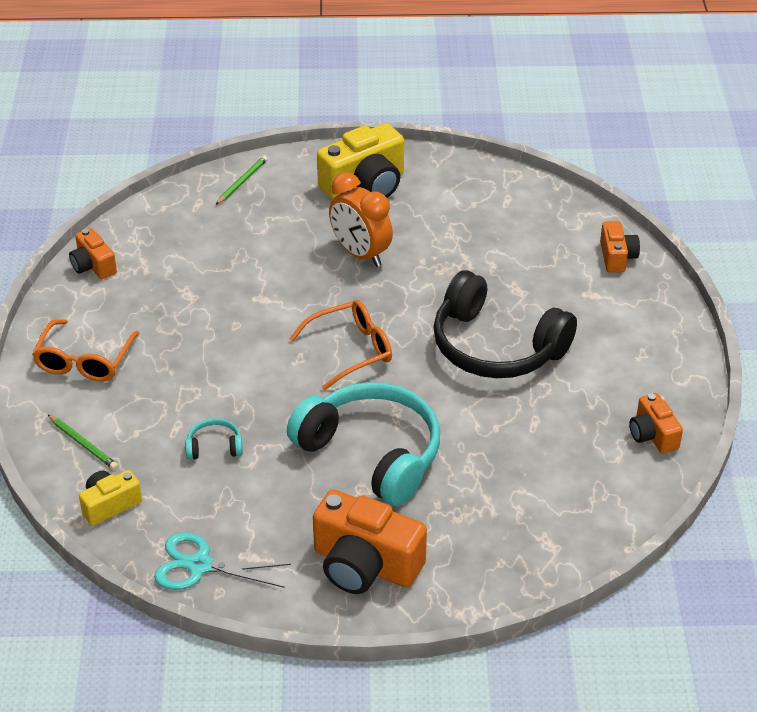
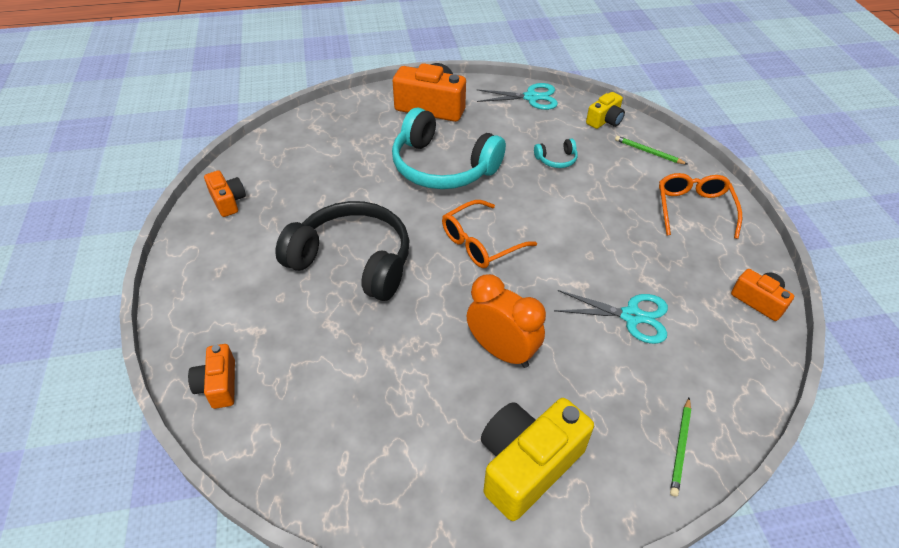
camera: 170 degrees right, 5 degrees up
none -> turquoise scissors [554,290,668,344]

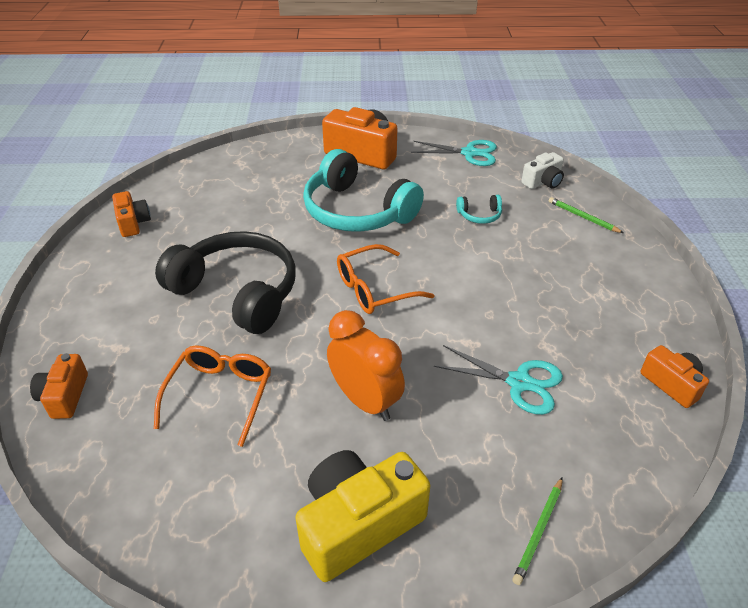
camera: 10 degrees right, 5 degrees down
yellow camera [586,92,625,129] -> white camera [521,152,564,189]
orange glasses [659,173,742,239] -> orange glasses moved to [154,345,271,447]

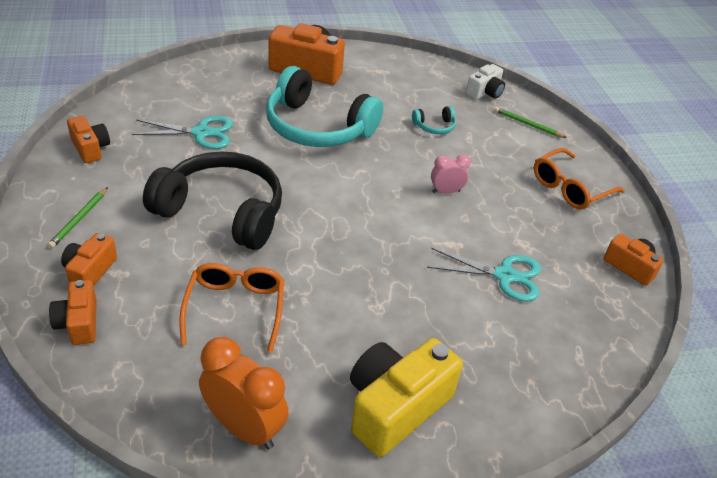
camera: 15 degrees left, 0 degrees up
orange clock [327,310,405,421] -> orange clock moved to [199,337,289,450]
orange glasses [337,244,435,314] -> orange glasses moved to [534,148,625,210]
turquoise scissors [411,140,497,166] -> turquoise scissors moved to [132,116,233,149]
green pencil [513,477,563,585] -> green pencil moved to [48,187,108,248]
none -> orange camera [61,233,117,286]
none -> pink clock [431,155,471,194]

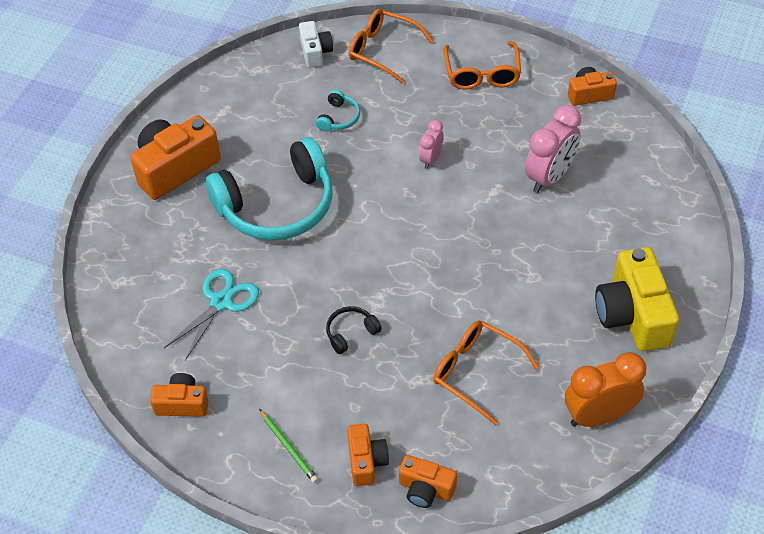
camera: 50 degrees left, 10 degrees up
orange camera [61,233,117,286] -> orange camera turned 150 degrees counterclockwise [347,424,389,486]
black headphones [143,151,282,250] -> black headphones [326,306,382,354], size x0.40
turquoise scissors [427,248,541,301] -> pink clock [525,105,581,193]
green pencil [495,107,566,138] -> orange glasses [349,9,433,84]

